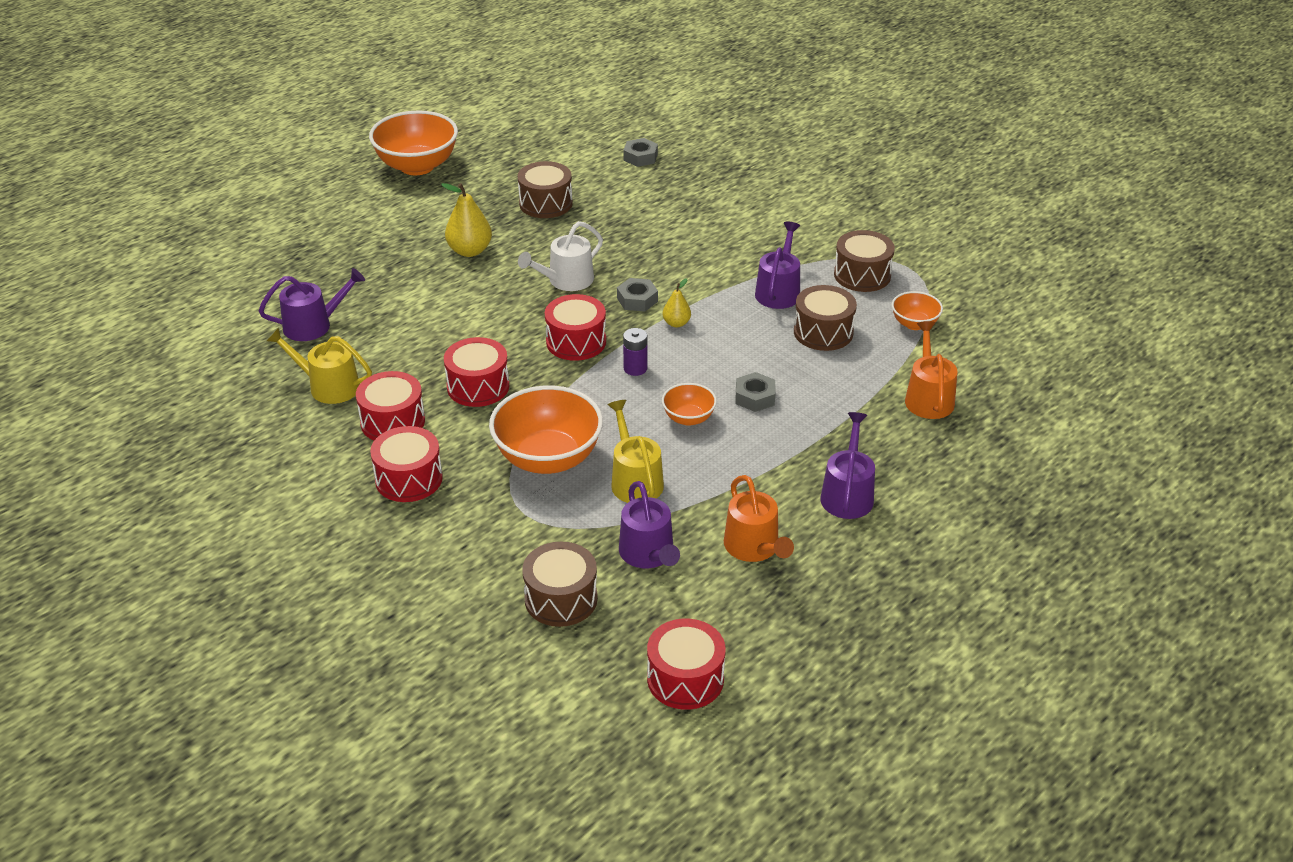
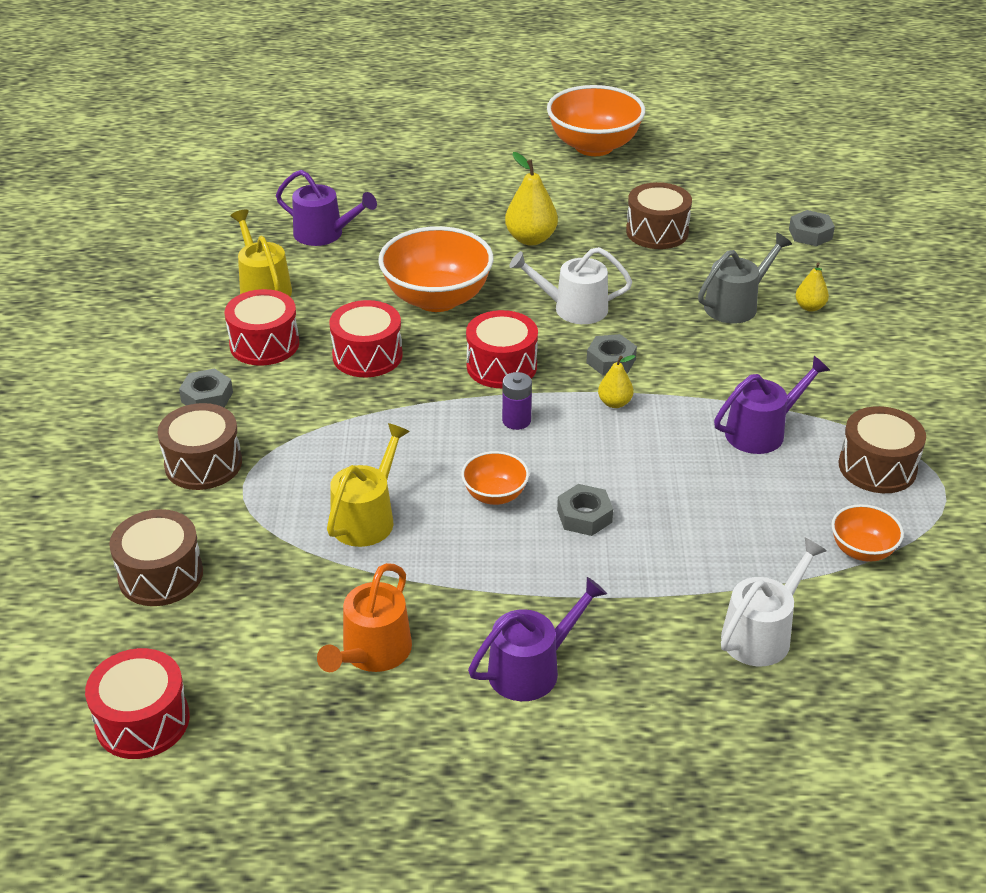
camera: 45 degrees right, 0 degrees up
red drum [370,426,443,502] -> grey nut [179,368,233,408]
orange bowl [489,385,603,474] -> orange bowl moved to [378,226,493,312]
purple watering can [619,481,680,568] -> none
brown drum [794,285,857,351] -> brown drum moved to [157,403,242,490]
orange watering can [905,321,958,419] -> white watering can [721,537,827,666]
none -> grey watering can [698,233,792,324]
none -> yellow pear [796,263,829,312]

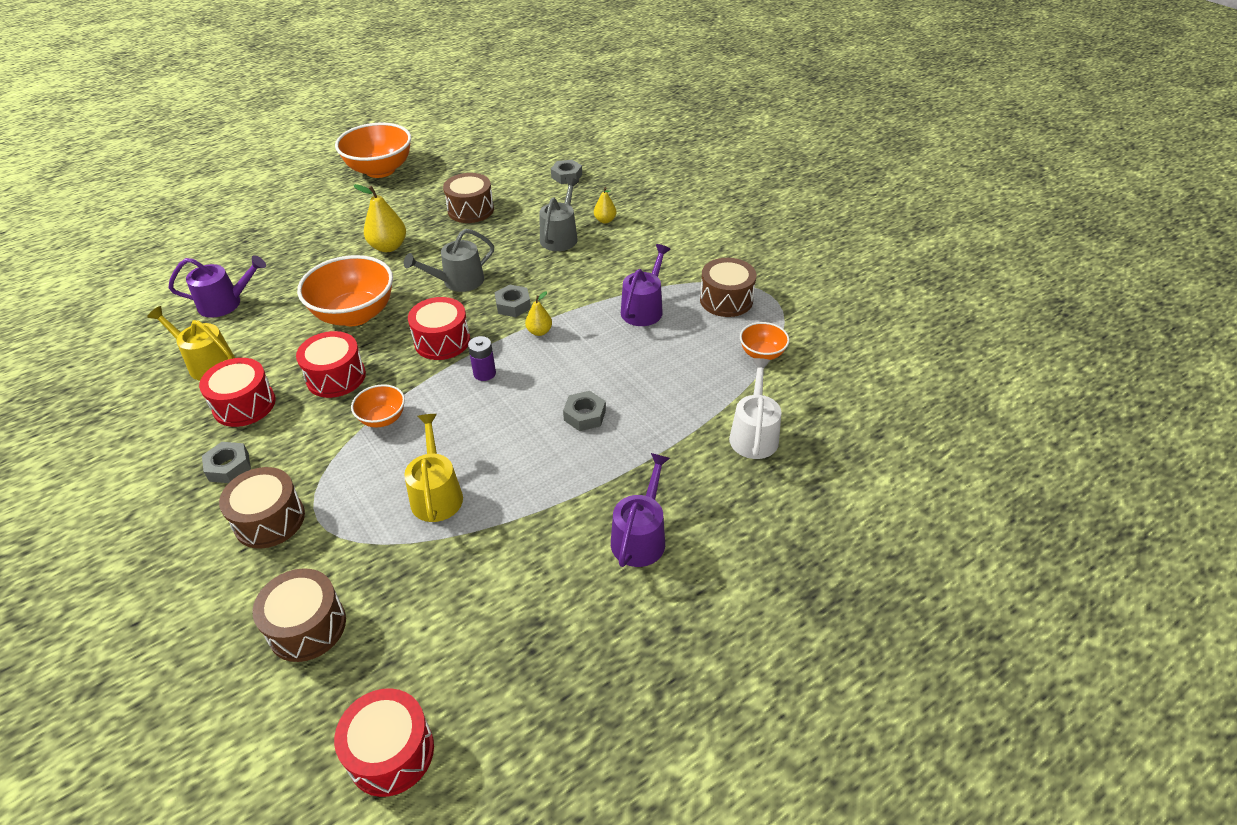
camera: 35 degrees left, 5 degrees up
orange watering can [317,563,412,672] -> none
orange bowl [461,451,529,505] -> orange bowl moved to [351,384,405,428]
white watering can [509,247,632,324] -> grey watering can [404,229,494,292]

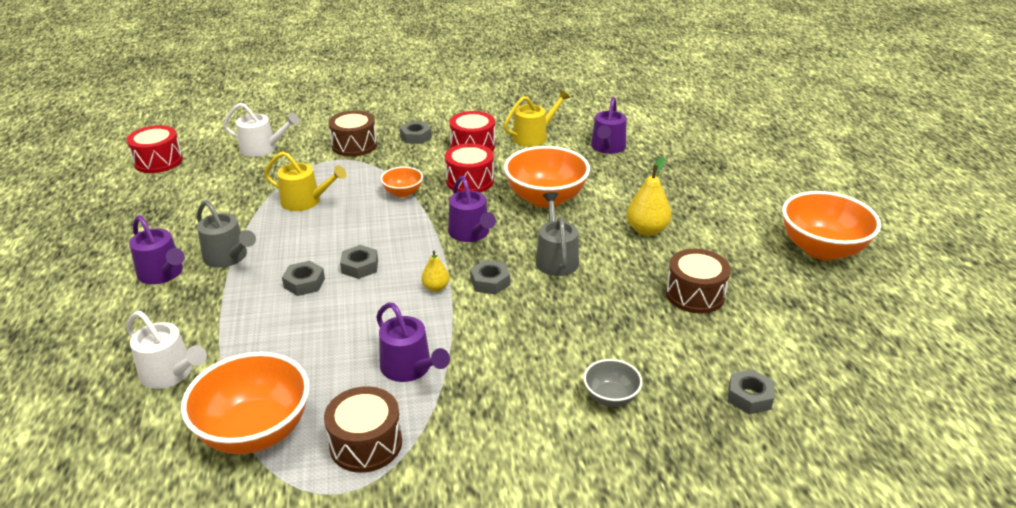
camera: 115 degrees right, 10 degrees down
brown drum [253,568,346,662] -> white watering can [223,103,300,157]
red drum [408,297,470,360] -> purple watering can [448,176,496,242]
purple battery [468,336,496,381] -> none
grey watering can [539,177,579,251] -> grey watering can moved to [197,200,256,268]
yellow pear [594,187,616,223] -> grey bowl [583,359,643,407]
orange bowl [740,322,790,360] -> orange bowl [181,352,310,454], size x1.98
none -> grey nut [340,245,378,279]

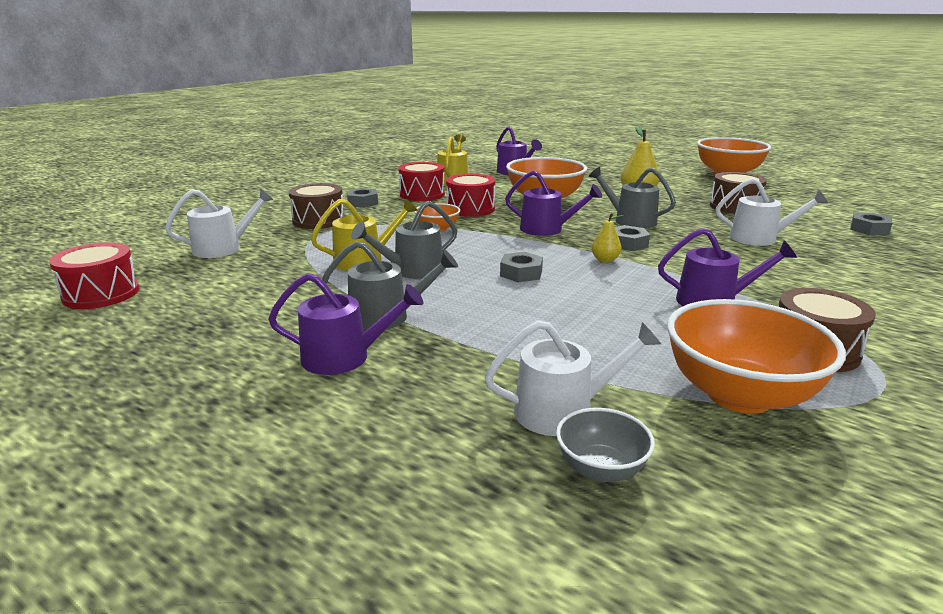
camera: 45 degrees left, 10 degrees down
grey nut [282,261,325,296] -> none
grey bowl [583,359,643,407] -> grey bowl moved to [556,408,655,482]
none -> grey watering can [351,201,458,279]
none -> white watering can [716,178,828,246]

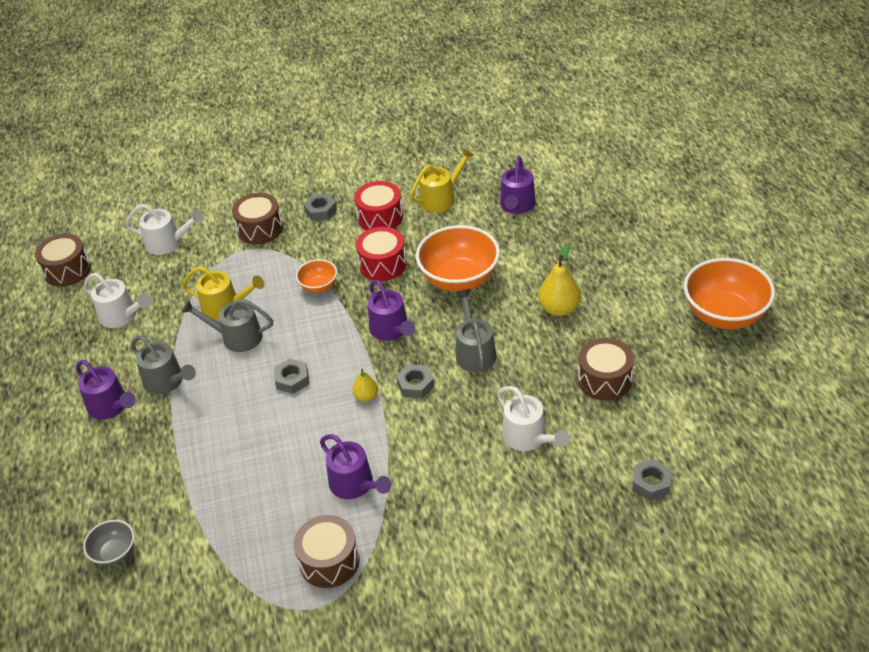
camera: 45 degrees right, 20 degrees up
red drum [49,242,139,309] -> brown drum [35,234,91,287]
white watering can [485,320,661,436] -> white watering can moved to [84,273,151,328]
orange bowl [667,299,846,414] -> none

